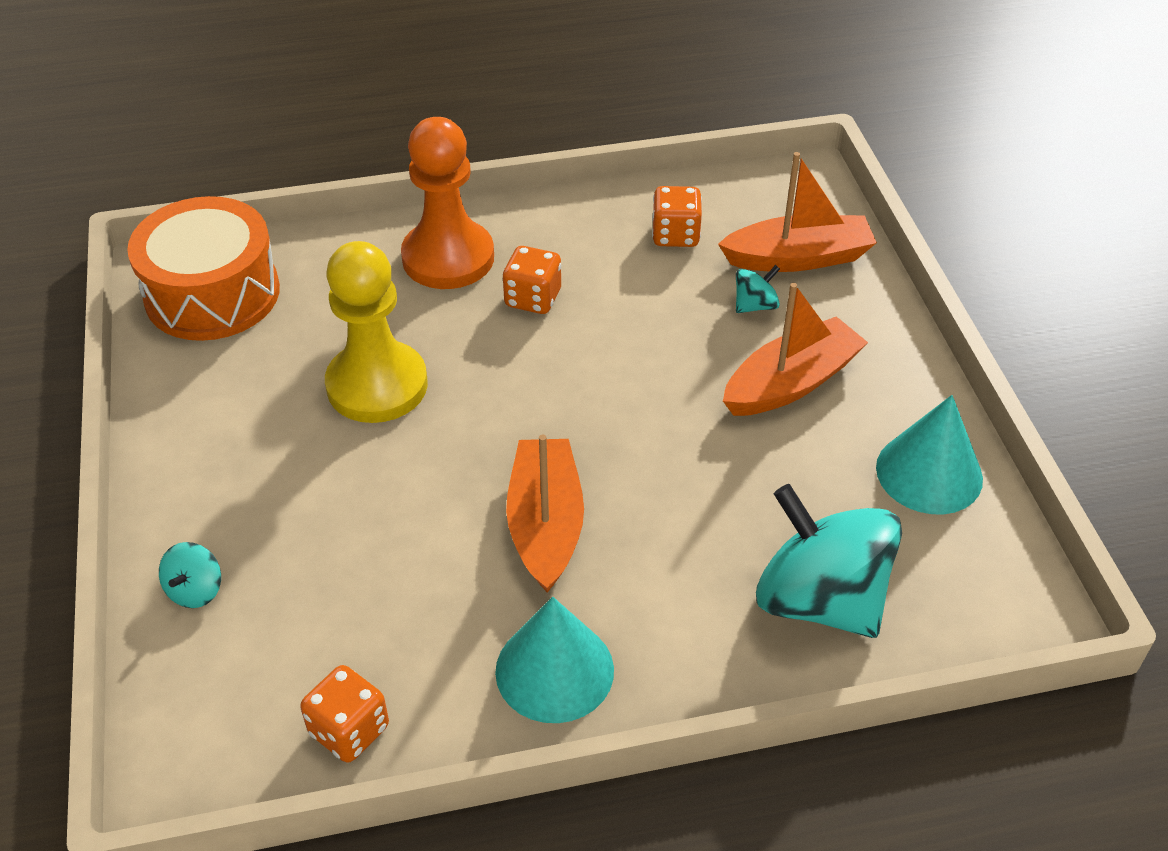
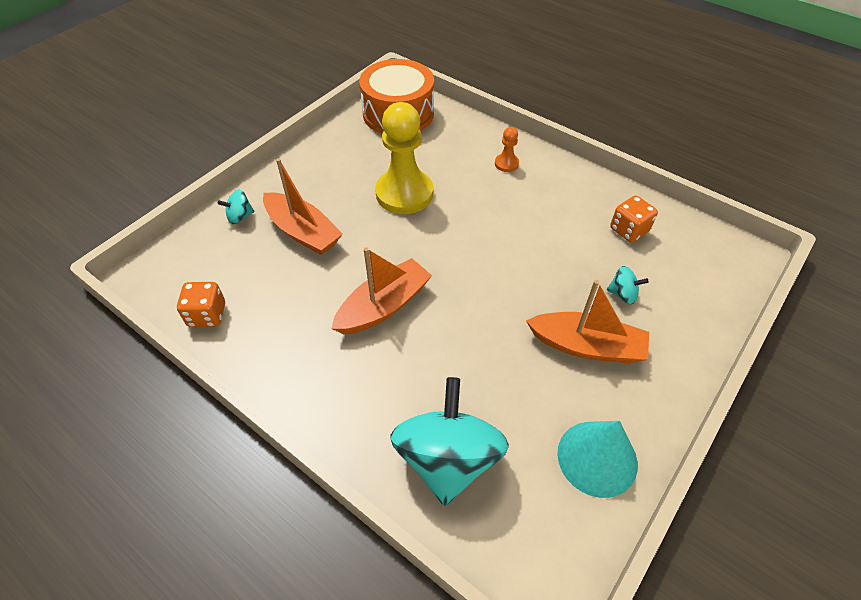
camera: 50 degrees right, 5 degrees up
orange pawn [401,117,494,289] -> orange pawn [495,127,519,172], size x0.44
turquoise cone [495,597,614,723] -> none
orange dice [503,246,561,314] -> none
orange boat [718,152,877,272] -> orange boat moved to [263,158,343,255]

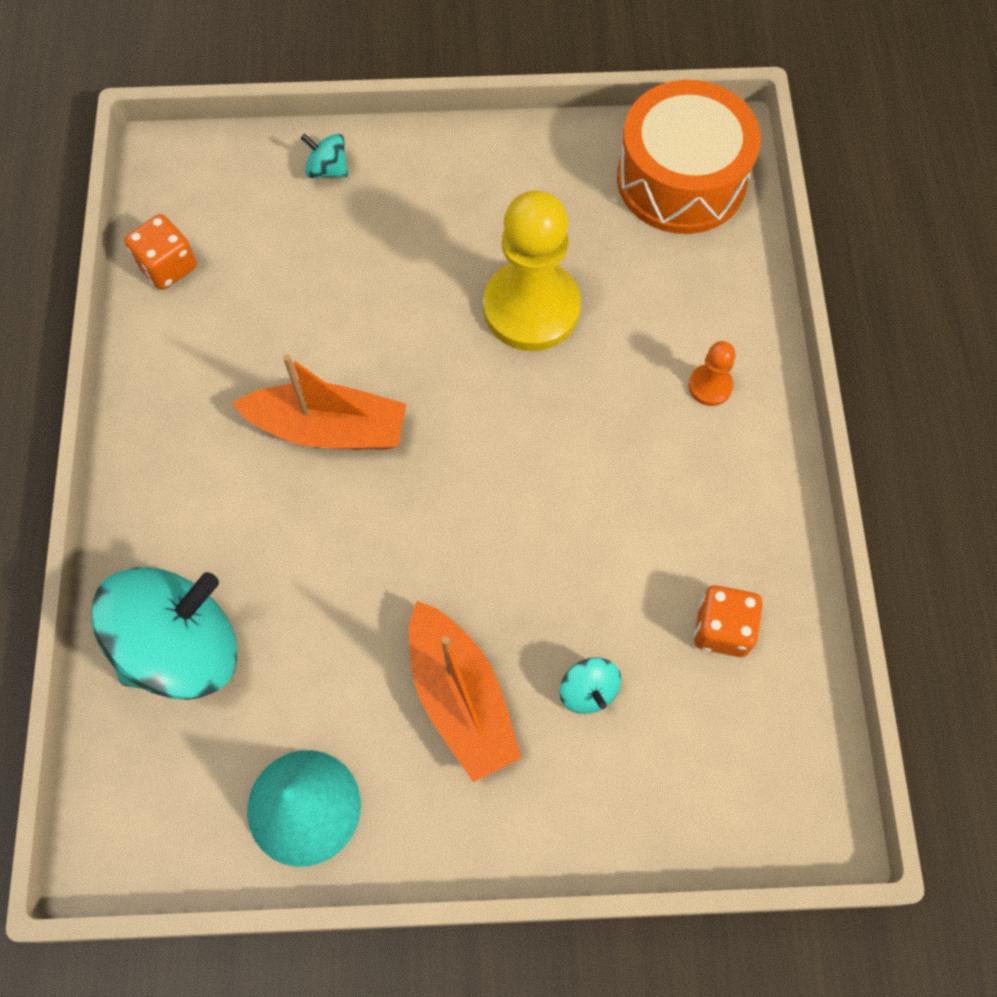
camera: 50 degrees right, 15 degrees up
orange boat [263,158,343,255] -> none

